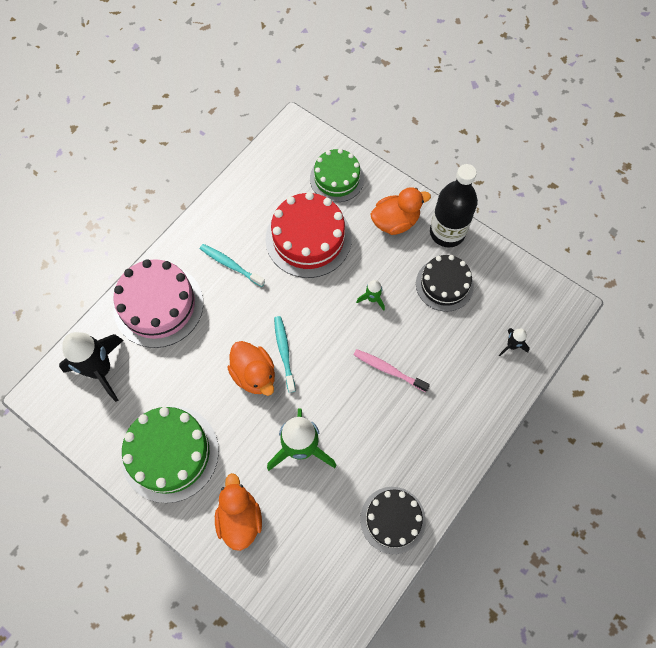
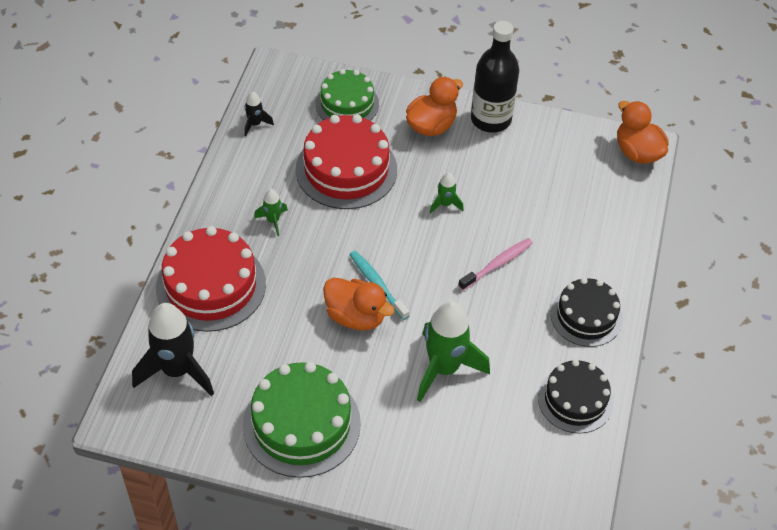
camera: 25 degrees left, 15 degrees down
pink cake [113,259,203,348] -> red cake [156,226,266,332]
turquoise toothbrush [200,244,265,287] -> green rocket [254,189,288,236]
orange duck [215,473,262,551] -> orange duck moved to [617,101,669,164]
pink toothbrush [354,349,430,392] -> pink toothbrush turned 135 degrees clockwise [458,238,533,290]
black cake [416,255,474,312] -> black cake moved to [551,278,623,347]
black rocket [499,328,530,356] -> black rocket moved to [244,91,274,137]

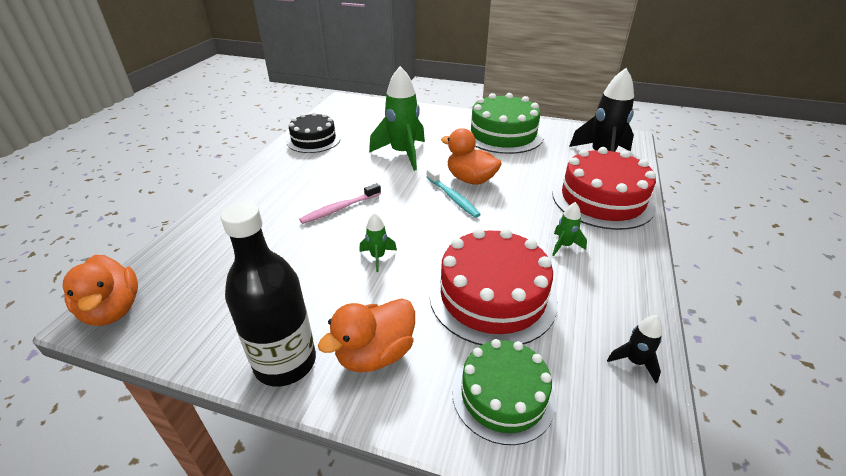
camera: 175 degrees left, 15 degrees down
black cake [551,278,623,347] -> none

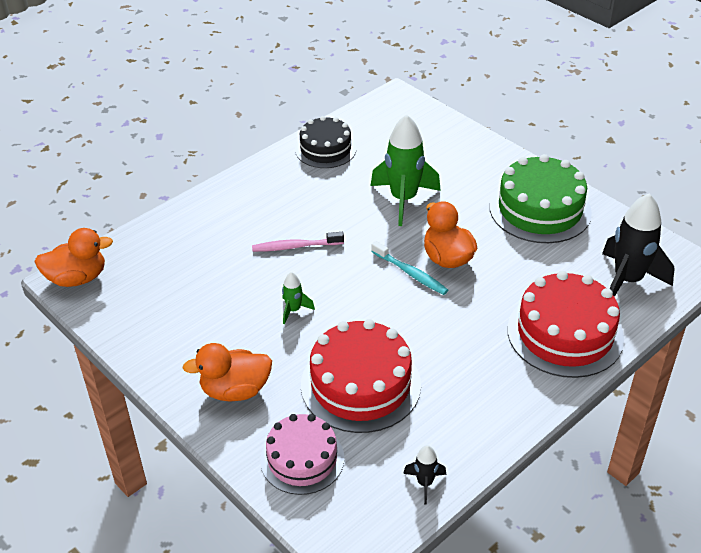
camera: 30 degrees right, 5 degrees up
orange duck [62,255,138,326] -> orange duck turned 105 degrees counterclockwise [34,228,113,287]
black bottle [220,202,316,386] -> none
turquoise toothbrush [426,168,481,218] -> turquoise toothbrush turned 45 degrees counterclockwise [371,241,448,295]
green cake [453,339,556,445] -> pink cake [260,414,344,495]
green rocket [552,202,587,256] -> none

